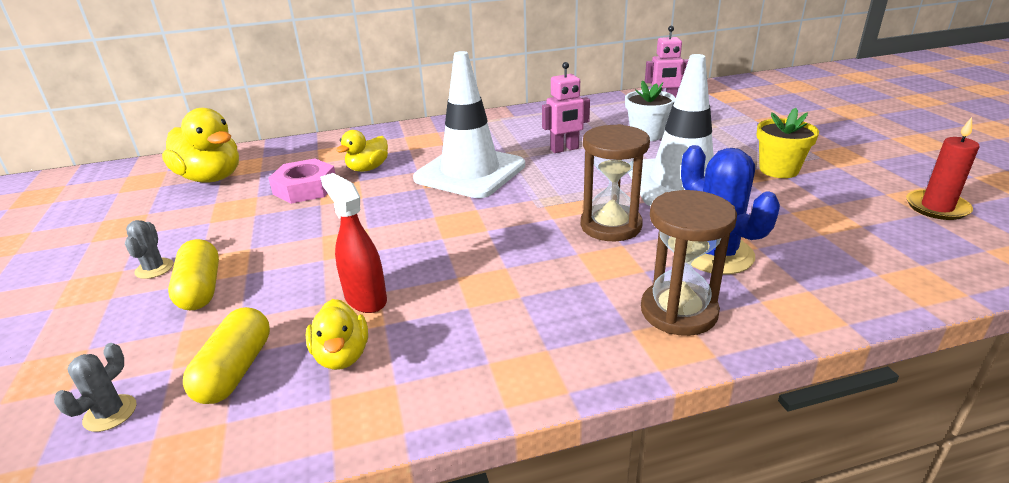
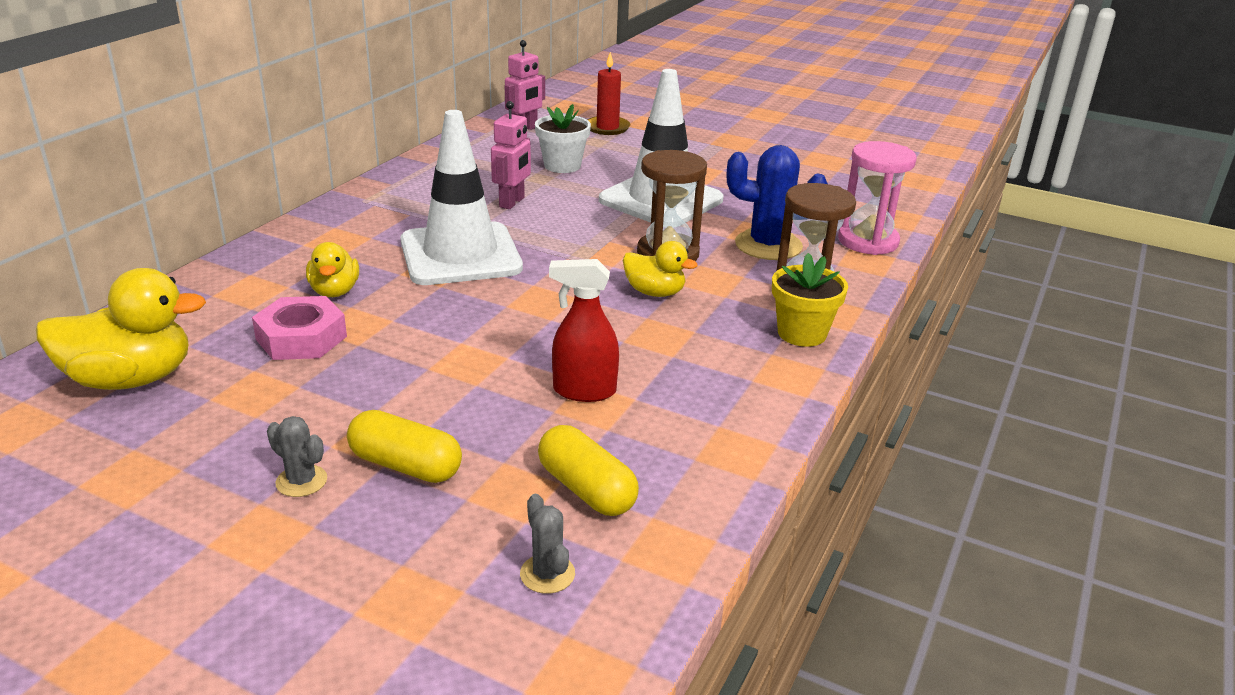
camera: 50 degrees left, 0 degrees up
yellow duck [306,299,368,370] -> yellow duck moved to [623,241,698,297]
yellow flower pot [756,108,819,178] -> yellow flower pot moved to [772,253,848,347]
red candle [906,117,980,220] -> red candle moved to [588,52,630,135]
none -> pink hourglass [838,141,917,255]

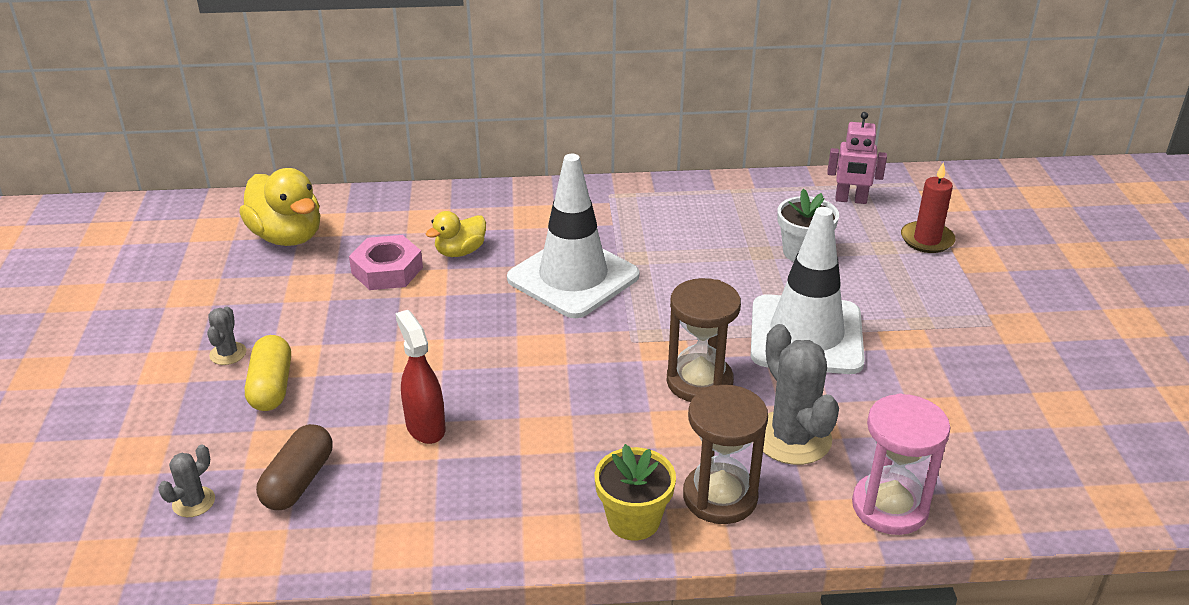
camera: 60 degrees right, 5 degrees up
pink robot [491,101,531,209] -> none
yellow capsule [538,425,639,516] -> brown capsule [256,424,332,510]
yellow duck [623,241,698,297] -> none
blue cactus [727,145,828,260] -> grey cactus [763,324,839,465]

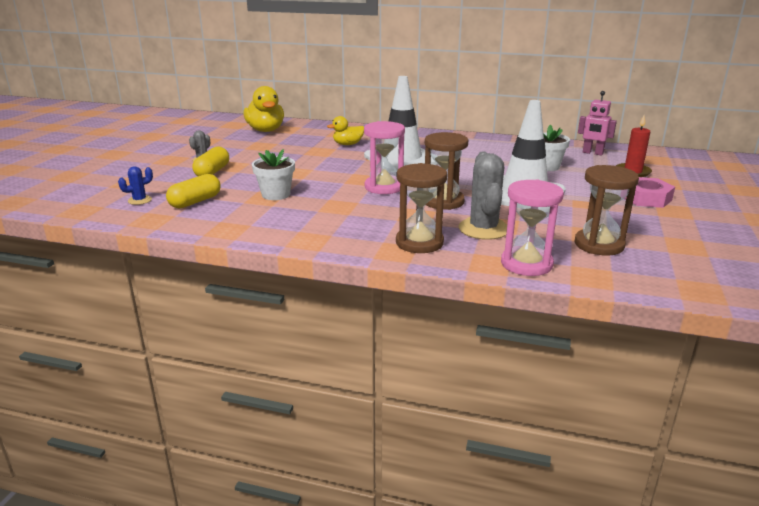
camera: 20 degrees right, 10 degrees down
grey cactus [158,445,215,517] -> blue cactus [118,166,153,205]
brown capsule [256,424,332,510] -> yellow capsule [166,174,221,208]
pink nut [349,235,423,290] -> pink nut moved to [624,177,675,208]
red spray bottle [395,310,445,444] -> white flower pot [252,149,295,200]
yellow flower pot [595,444,676,540] -> none
none -> pink hourglass [364,121,405,194]
none -> brown hourglass [574,165,639,256]

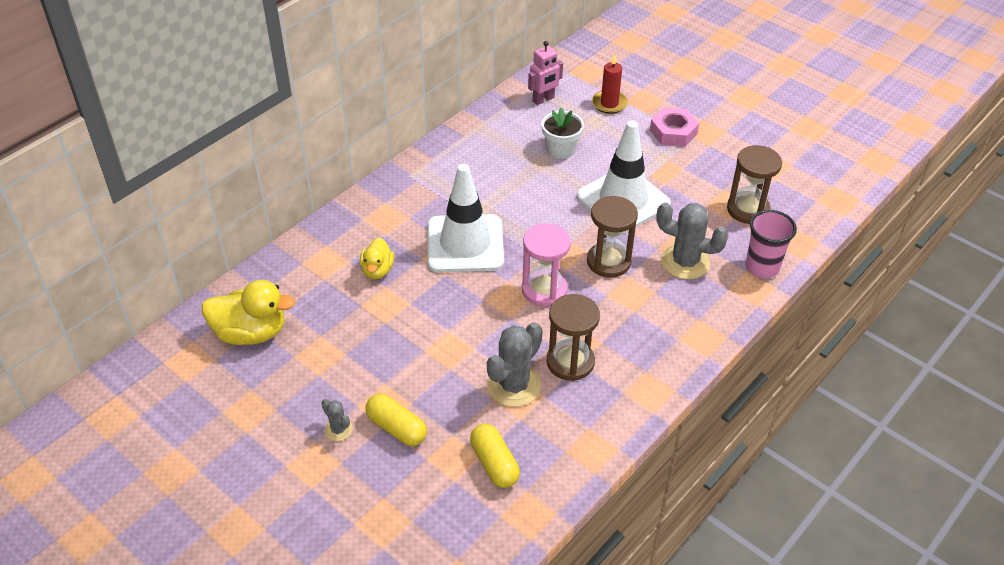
camera: 65 degrees left, 20 degrees up
blue cactus [118,166,153,205] -> none
white flower pot [252,149,295,200] -> grey cactus [487,322,543,407]
brown hourglass [396,163,447,253] -> brown hourglass moved to [547,294,600,381]
pink hourglass [501,180,564,276] -> pink cup [746,210,797,278]

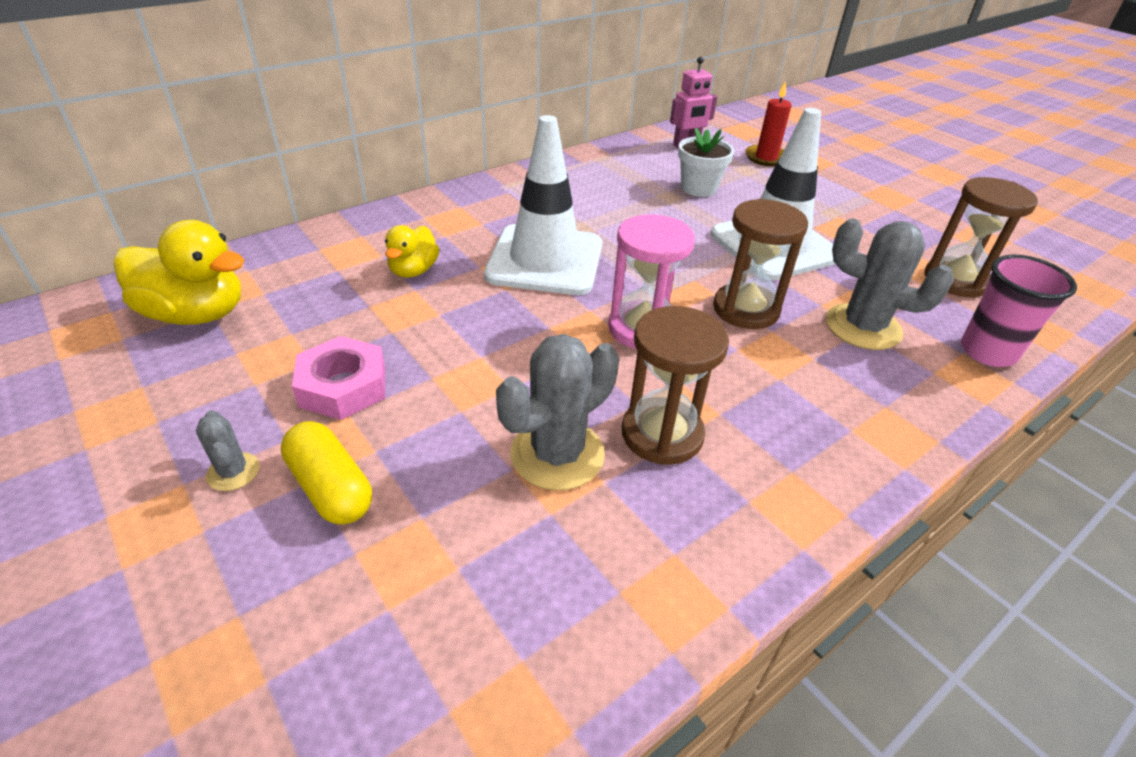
camera: 10 degrees right, 5 degrees down
yellow capsule [470,424,520,488] -> none
pink nut [650,108,699,147] -> pink nut moved to [292,336,385,420]

